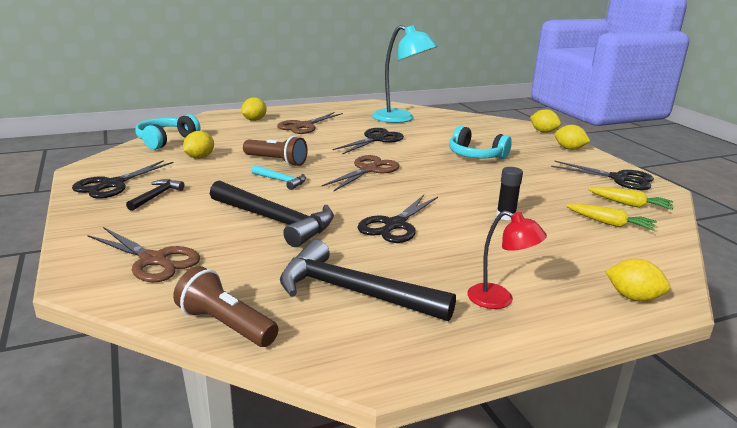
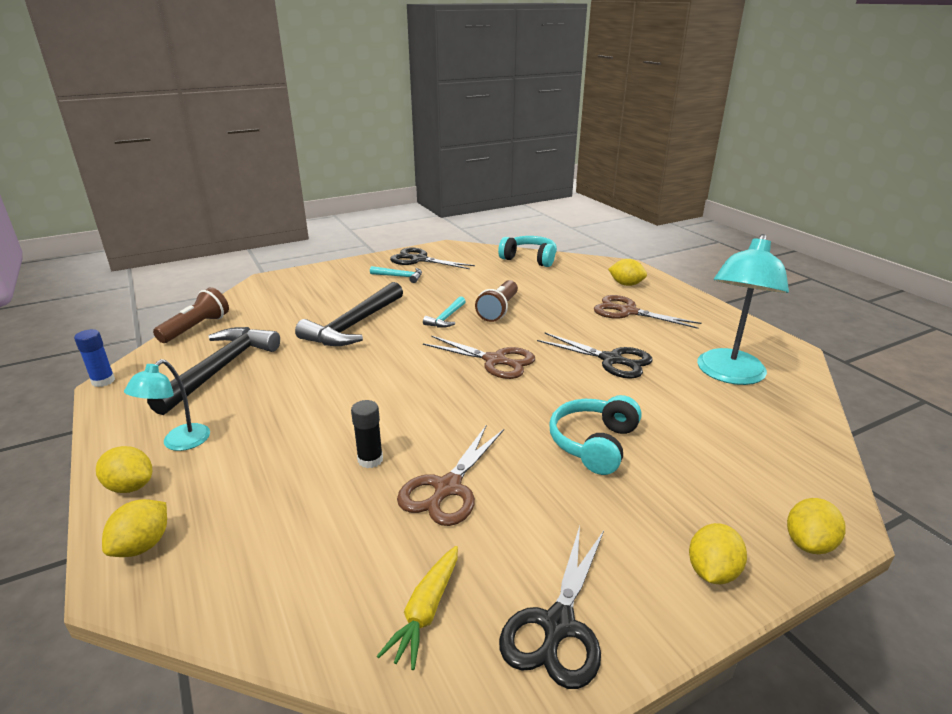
camera: 85 degrees right, 5 degrees up
brown scissors [87,227,200,282] -> brown scissors moved to [397,426,504,526]
black hammer [126,179,185,211] -> turquoise hammer [370,266,422,283]
yellow lemon [183,131,214,159] -> yellow lemon moved to [96,446,152,493]
black scissors [357,195,438,243] -> none
red lamp [467,211,547,309] -> turquoise lamp [124,359,210,451]
yellow carrot [566,203,657,231] -> none
none -> blue glue stick [74,329,115,387]

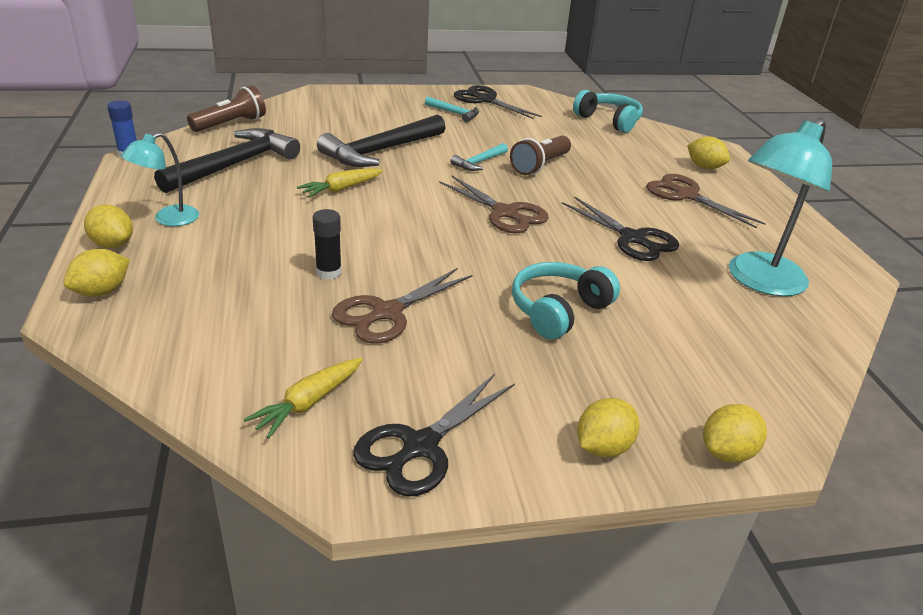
camera: 15 degrees right, 5 degrees up
none -> yellow carrot [297,168,383,198]

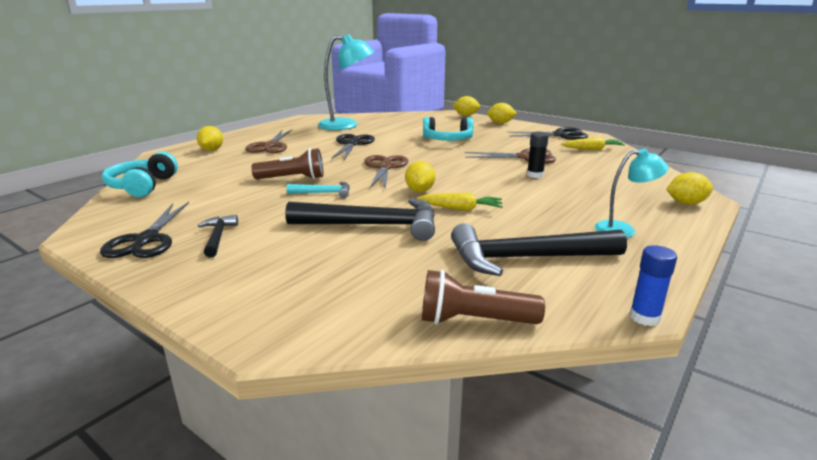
camera: 130 degrees left, 10 degrees down
yellow lemon [84,204,133,248] -> yellow lemon moved to [405,161,435,192]
turquoise hammer [425,97,479,122] -> black hammer [198,215,238,258]

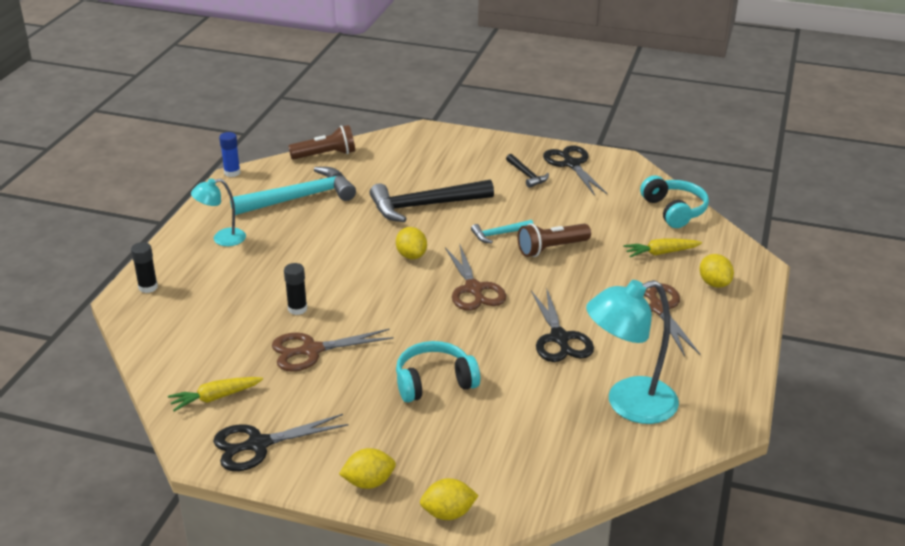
camera: 160 degrees right, 10 degrees up
yellow carrot [417,193,503,211] -> yellow carrot moved to [623,238,702,257]
black hammer [451,223,627,276] -> turquoise hammer [230,167,356,215]
yellow lemon [666,172,713,205] -> black glue stick [131,242,158,293]

